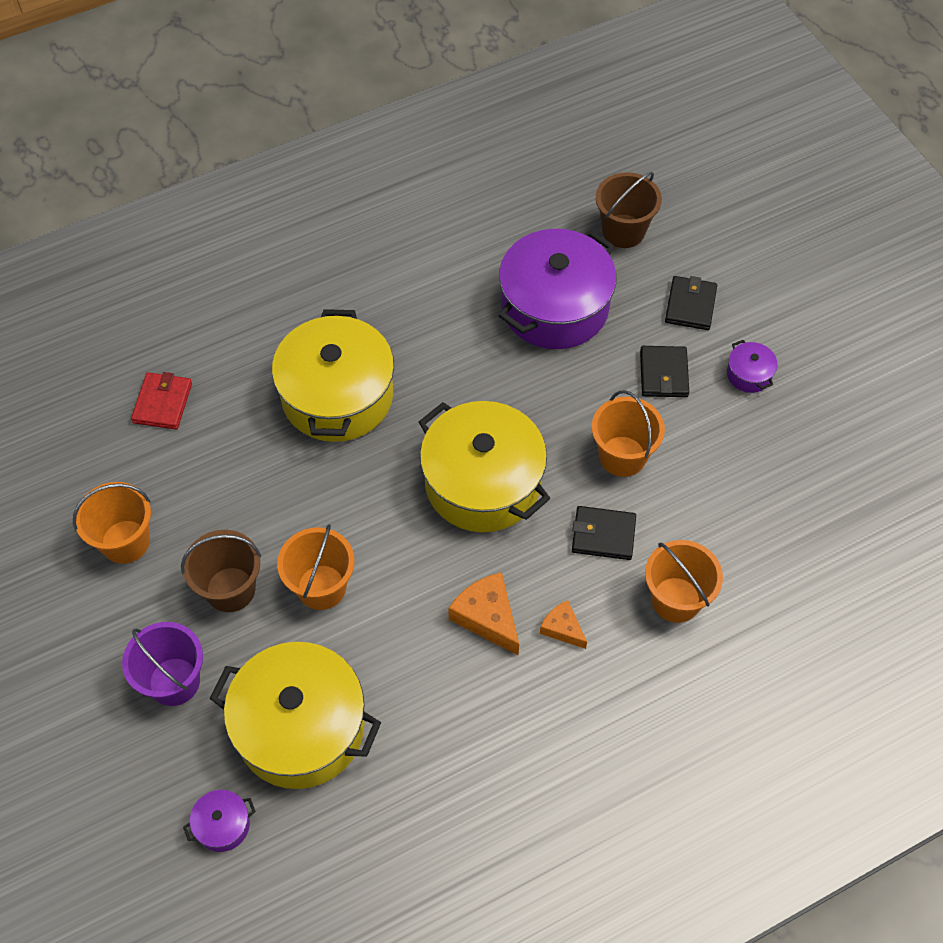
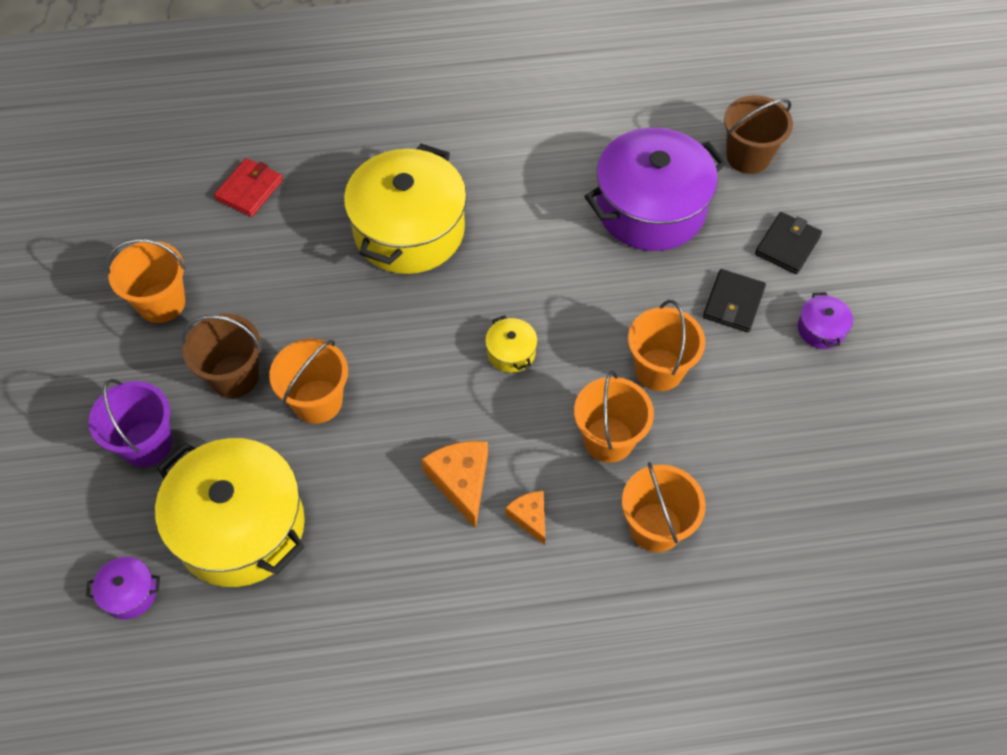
camera: 20 degrees right, 0 degrees up
yellow pot [419,401,550,532] -> yellow pot [485,315,538,373], size x0.41
black wallet [572,506,636,560] -> orange bucket [574,370,654,463]

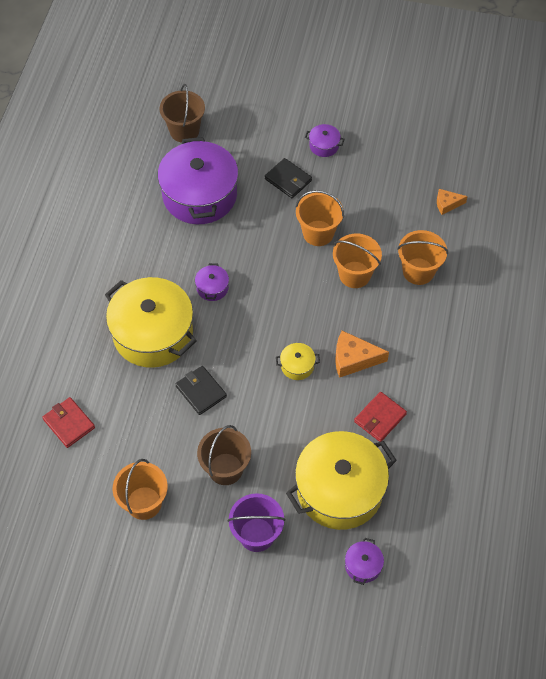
camera: 70 degrees left, 0 degrees up
orange bucket [269,339,348,424] -> none
yellow pot [485,315,538,373] -> yellow pot moved to [276,343,320,380]
orange cheese [505,491,545,545] -> orange cheese moved to [437,189,468,215]
black wallet [755,212,822,274] -> black wallet moved to [175,366,227,415]
none -> purple pot [195,263,229,301]
none -> red wallet [354,392,407,442]

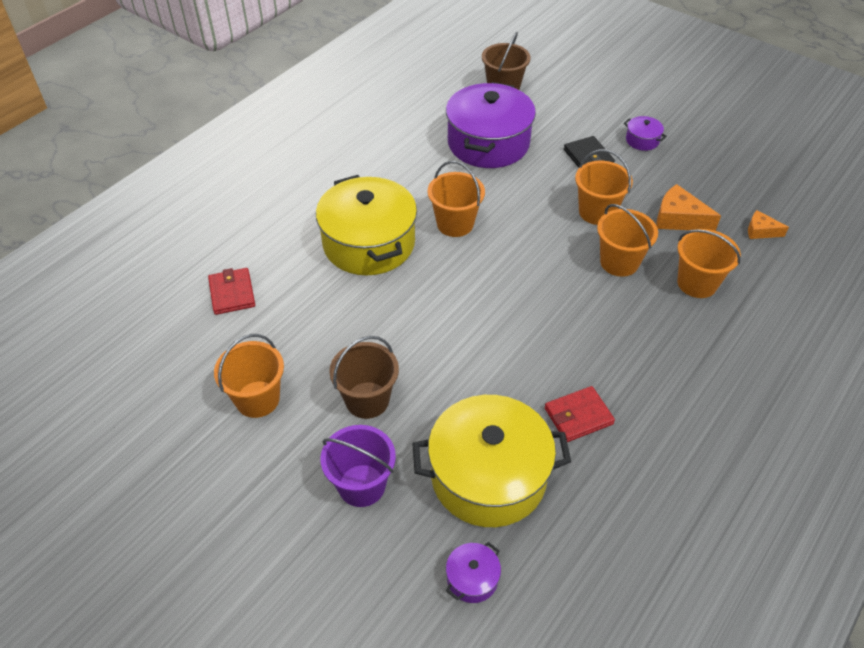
camera: 25 degrees right, 10 degrees down
black wallet [175,366,227,415] -> none
purple pot [195,263,229,301] -> orange bucket [427,161,485,237]
yellow pot [276,343,320,380] -> none
orange cheese [335,331,389,378] -> orange cheese moved to [656,184,721,231]

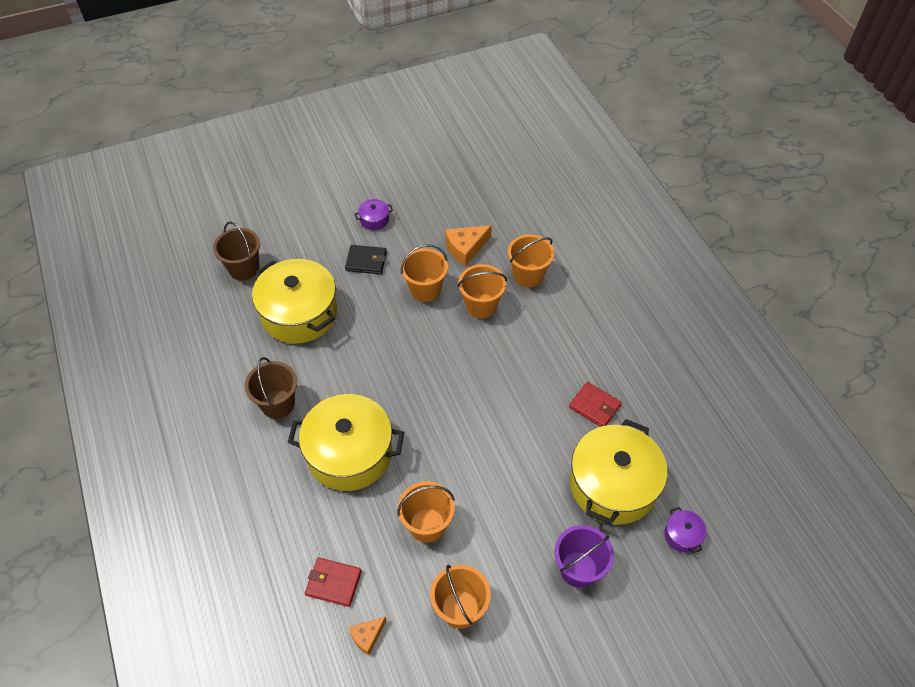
camera: 60 degrees left, 5 degrees up
brown bucket [329,336,399,419] -> brown bucket moved to [245,357,297,419]
orange bucket [427,161,485,237] -> orange bucket moved to [397,481,455,543]
purple pot [446,82,536,168] -> yellow pot [252,259,337,344]
red wallet [545,386,615,442] -> red wallet turned 60 degrees counterclockwise [569,382,622,427]
orange cheese [748,210,789,239] -> orange cheese moved to [349,617,387,655]

